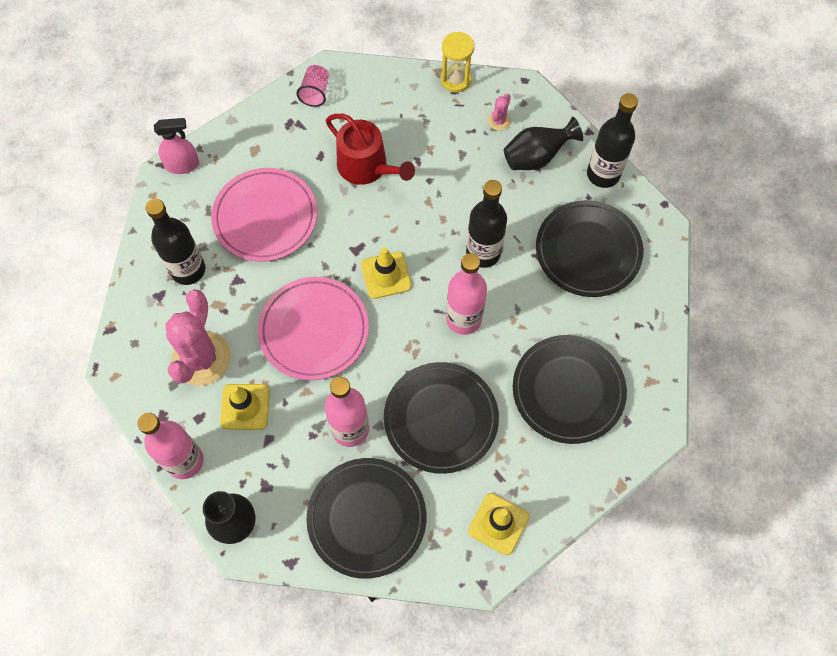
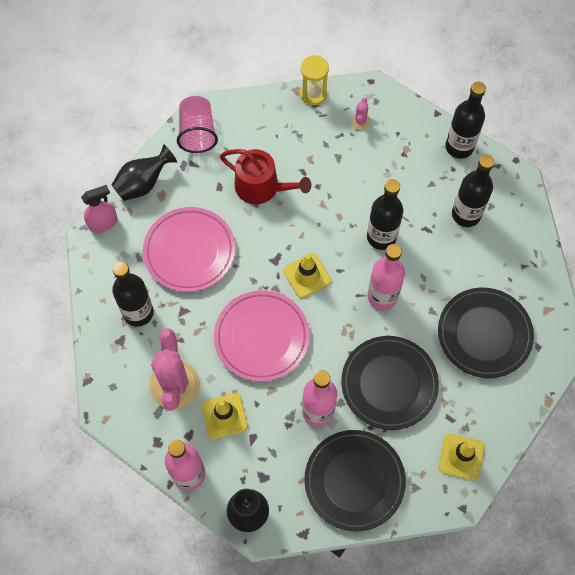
camera: 15 degrees left, 0 degrees up
pink cup [296,65,329,107] -> pink cup [177,96,218,153], size x1.56
black vase [504,117,583,170] -> black vase moved to [112,144,177,201]
black plate [536,200,643,297] -> black bottle [452,155,494,227]

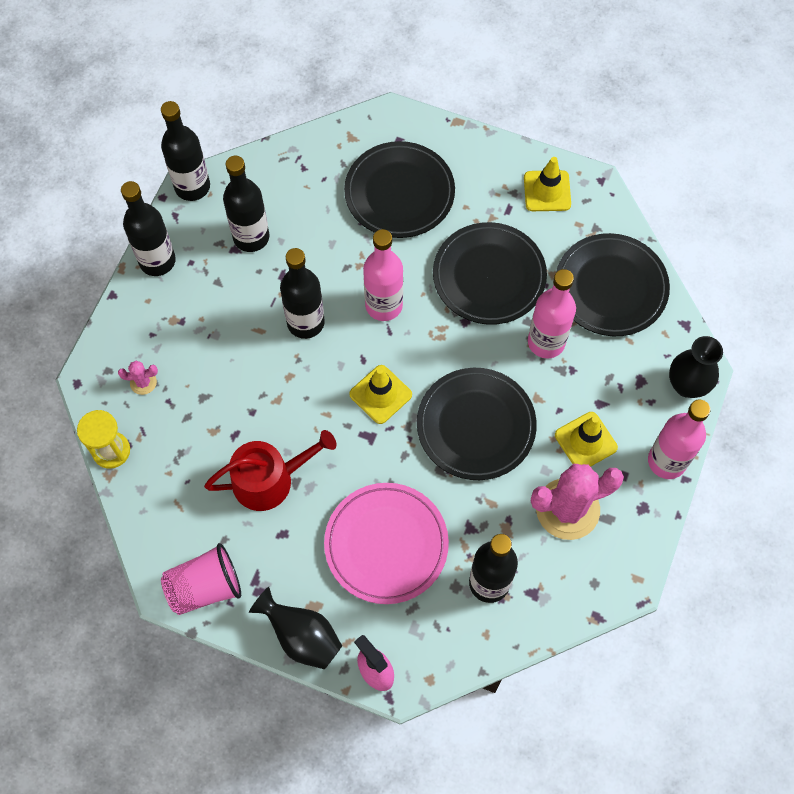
camera: 105 degrees left, 0 degrees up
pink plate [214,291,309,381] -> black plate [417,368,537,480]
red watering can [220,149,311,204] -> red watering can turned 60 degrees clockwise [204,430,337,511]
none -> black bottle [161,101,210,201]

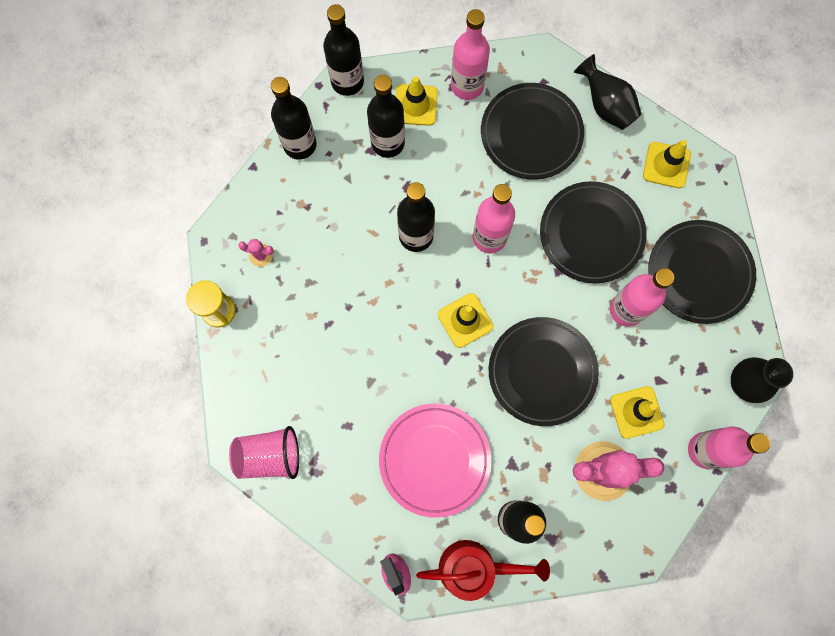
camera: 15 degrees right, 10 degrees up
red watering can [204,430,337,511] -> red watering can moved to [416,540,550,601]
black vase [249,587,342,670] -> black vase moved to [574,54,642,130]
none -> yellow traffic cone [396,76,438,126]
none -> pink bottle [451,9,490,100]

